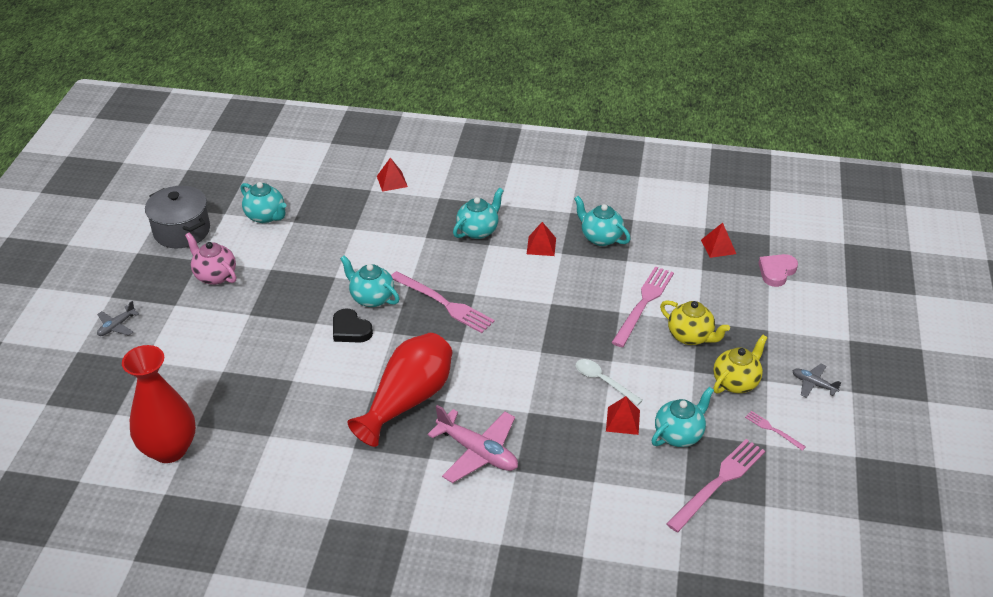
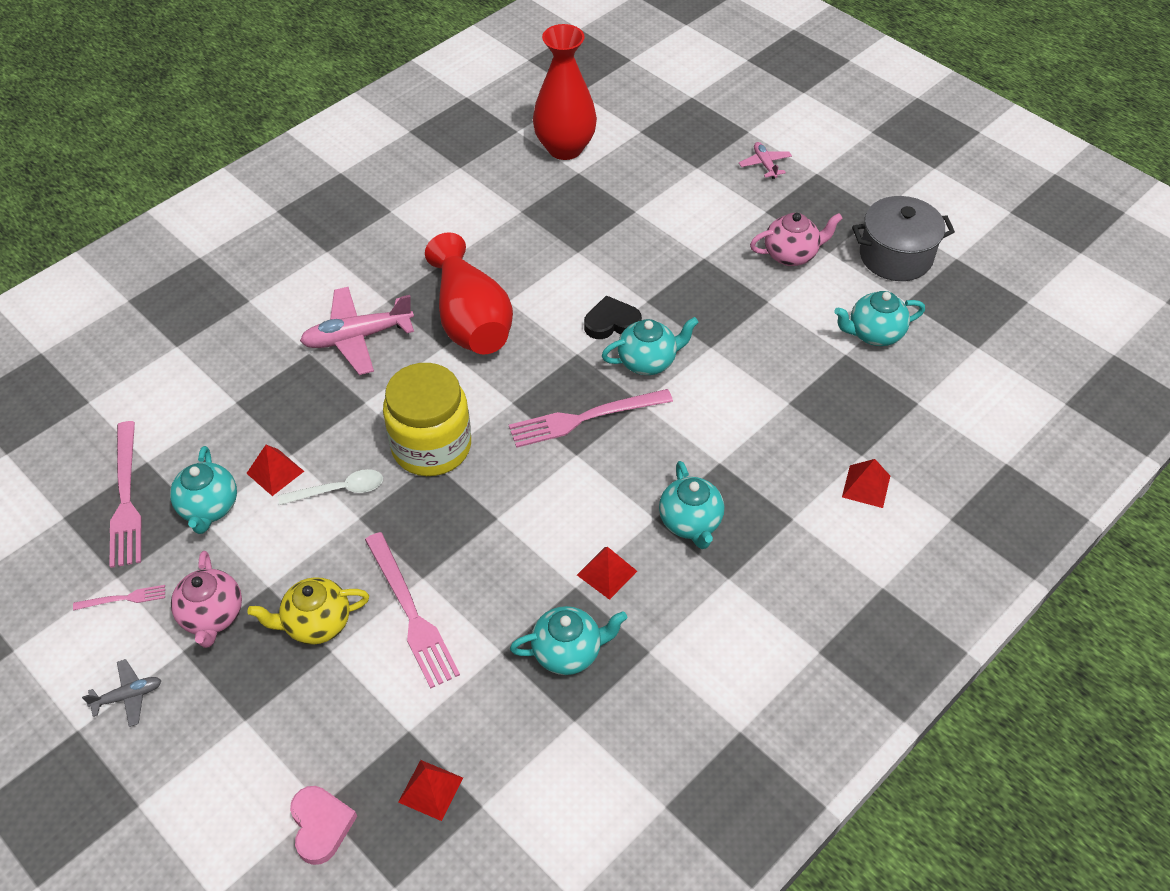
camera: 125 degrees right, 10 degrees up
grey plane [97,301,139,336] -> pink plane [739,142,792,179]
yellow teapot [713,335,768,394] -> pink teapot [171,551,242,648]
none -> yellow jar [383,363,471,476]

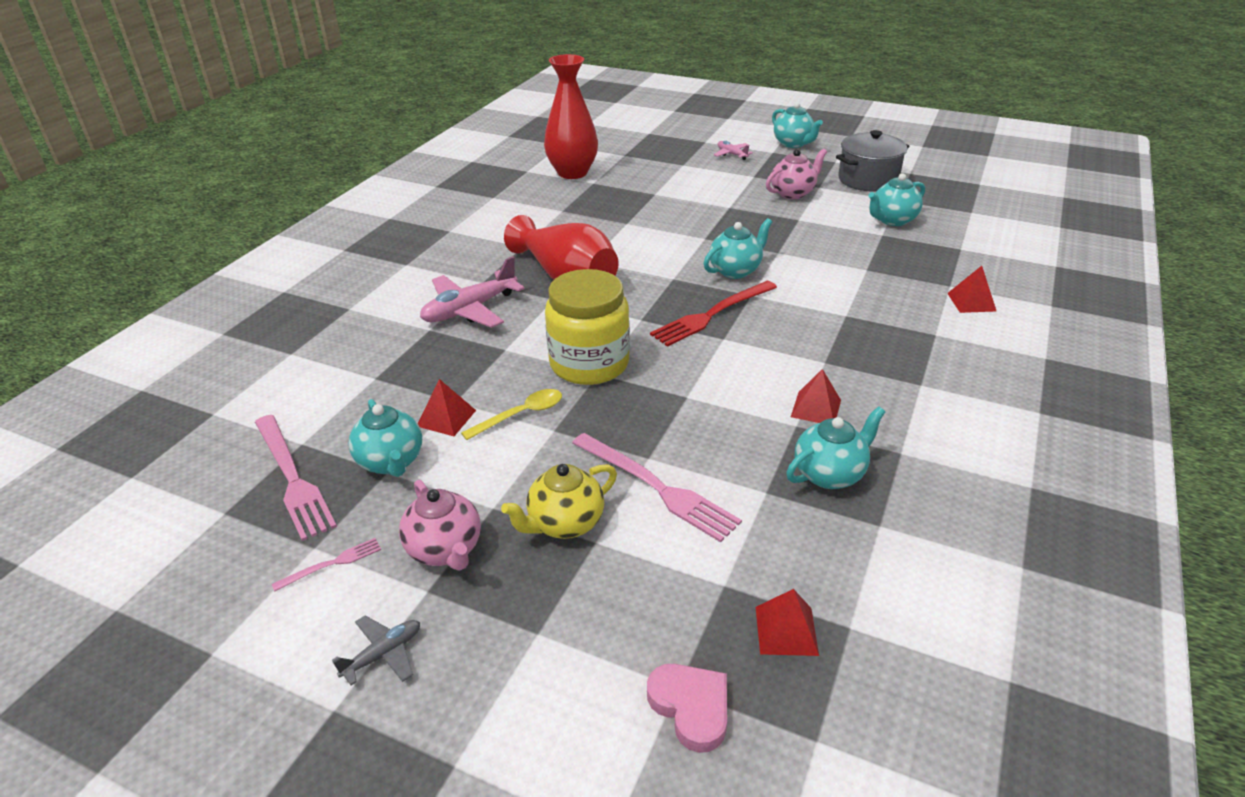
camera: 20 degrees left, 15 degrees down
white spoon [278,469,383,505] -> yellow spoon [461,389,562,440]
pink fork [509,389,673,448] -> red fork [650,281,777,347]
black heart [584,295,642,339] -> none
turquoise teapot [659,461,724,549] -> turquoise teapot moved to [772,102,823,148]

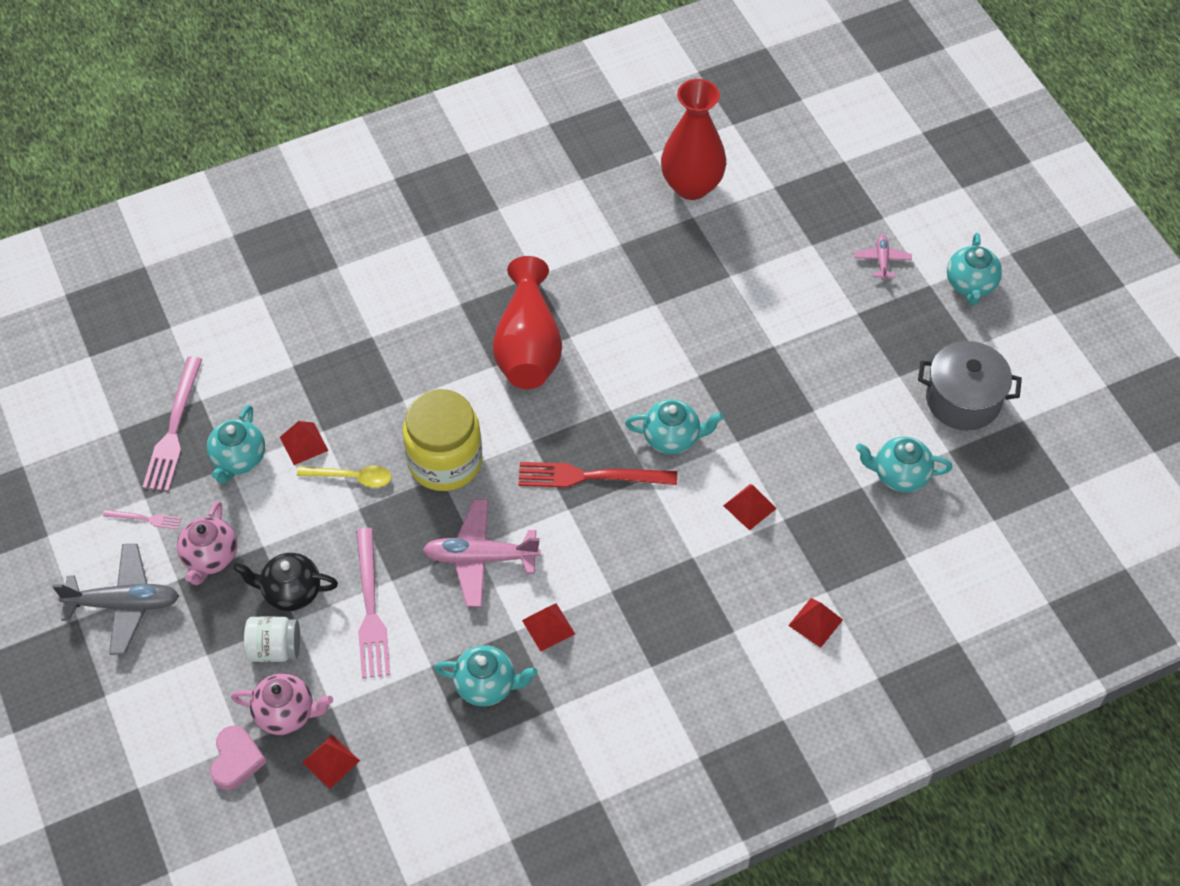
camera: 40 degrees right, 20 degrees up
grey plane [332,616,420,686] -> grey plane [53,544,179,655], size x1.92
pink plane [420,256,525,328] -> pink plane moved to [423,499,540,607]
yellow teapot [501,464,617,539] -> black teapot [233,553,338,611]
pink teapot [766,149,827,199] -> pink teapot moved to [231,673,333,735]
none -> white jar [244,616,300,662]
none -> red pyramid [723,484,777,531]

